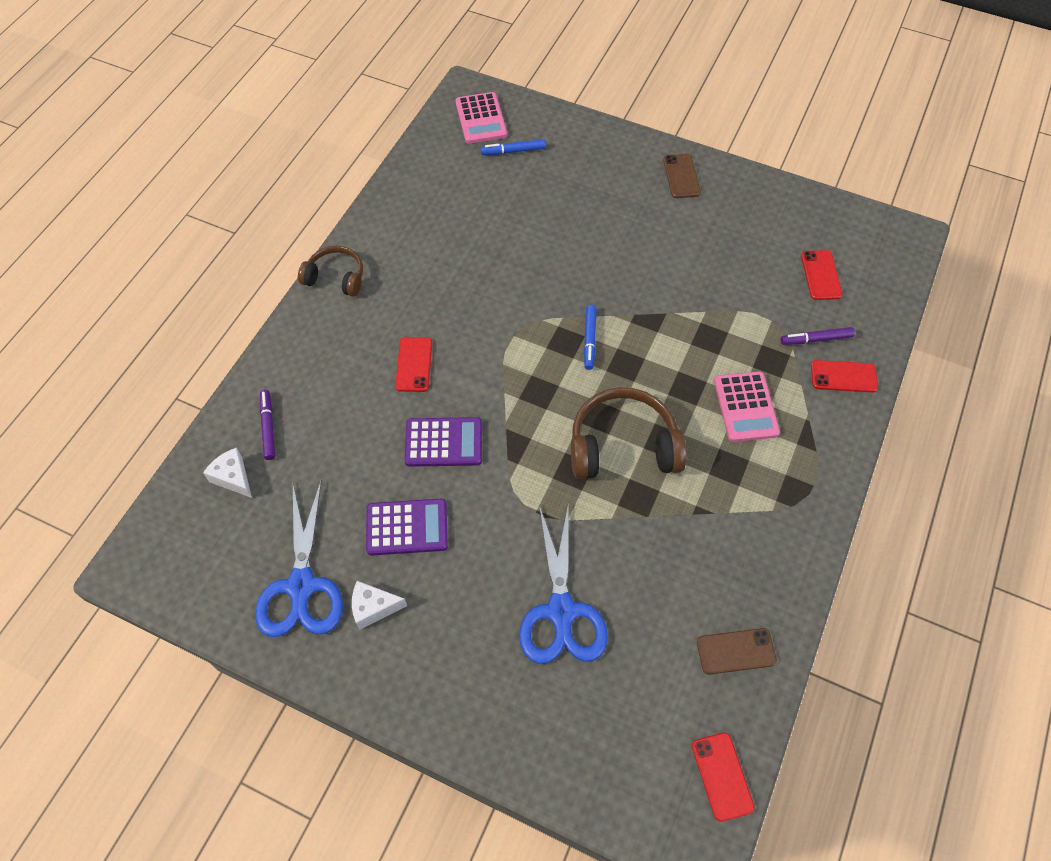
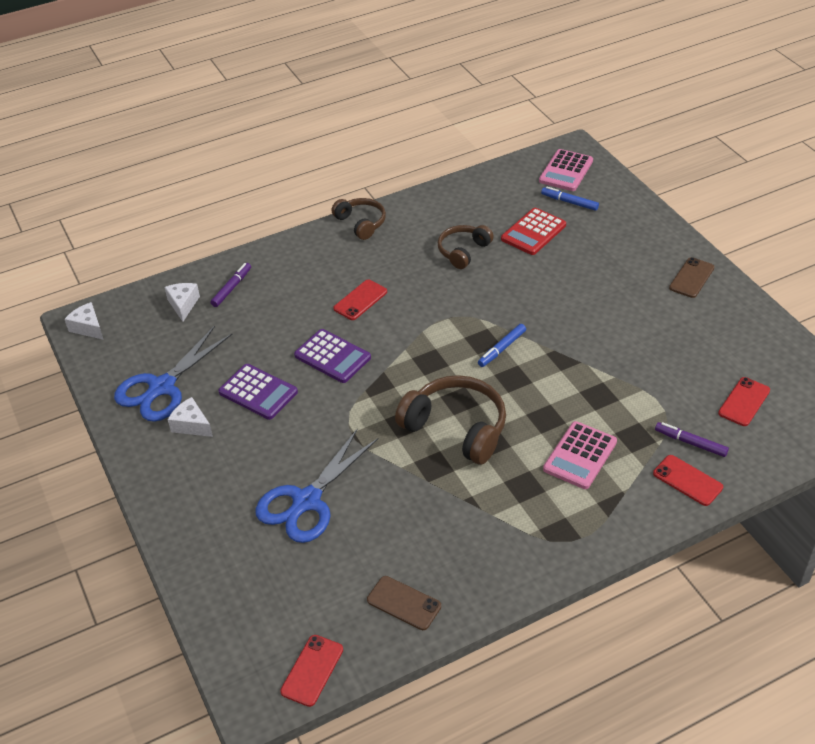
camera: 40 degrees right, 15 degrees down
none -> white cheese [64,302,104,340]
none -> brown headphones [438,225,494,269]
none -> red calculator [501,208,566,255]

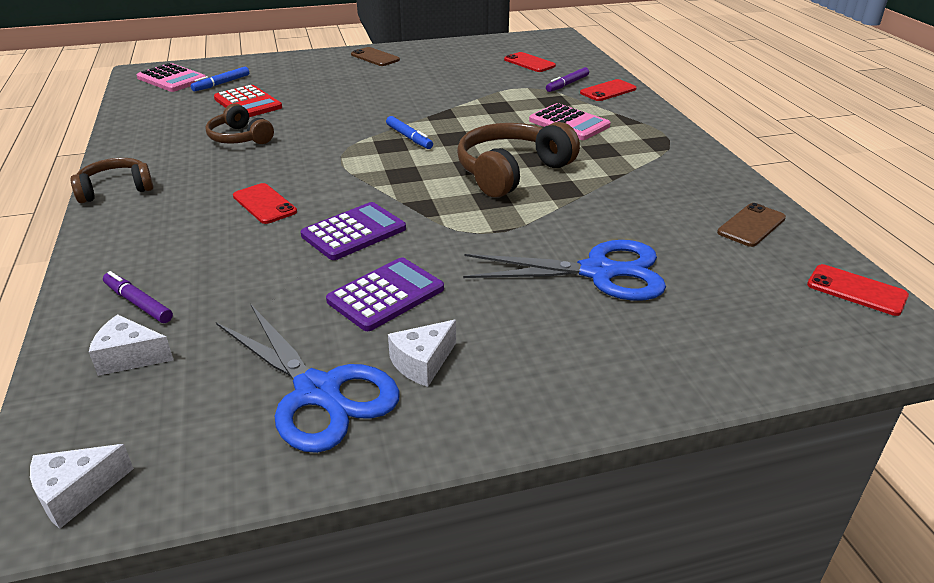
camera: 80 degrees left, 10 degrees down
blue scissors [256,428,379,543] -> blue scissors turned 45 degrees counterclockwise [463,240,666,301]

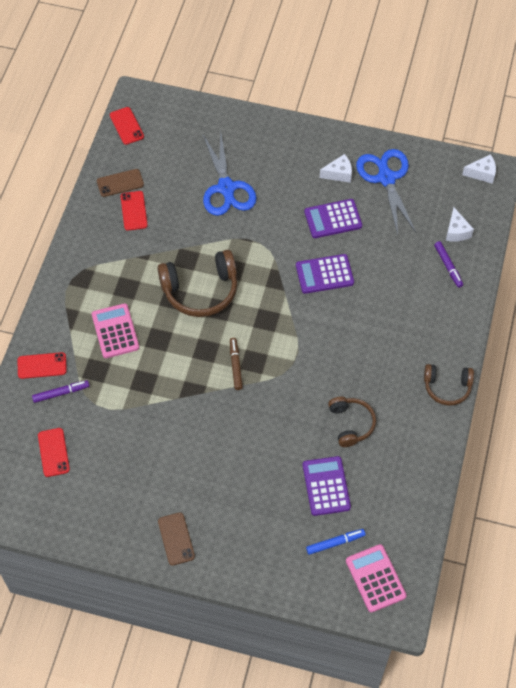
camera: 150 degrees left, 25 degrees up
white cheese [89,314,173,376] -> white cheese turned 45 degrees clockwise [446,207,474,242]
red calculator [214,85,282,117] -> purple calculator [303,456,351,516]
red phone [233,183,297,224] -> red phone moved to [121,191,148,231]
blue marker [386,116,433,149] -> brown marker [230,338,243,390]
blue scissors [463,240,666,301] -> blue scissors turned 135 degrees counterclockwise [203,134,257,216]

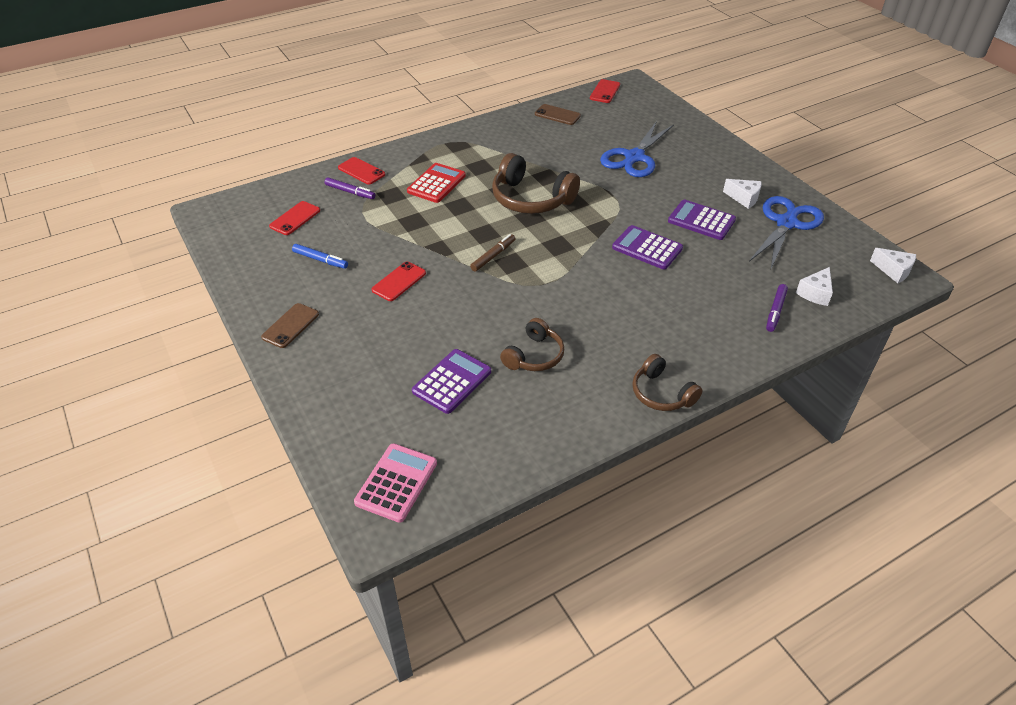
camera: 45 degrees right, 15 degrees down
pink calculator [92,303,139,358] -> red calculator [407,163,466,203]
red phone [121,191,148,231] -> red phone moved to [372,262,426,301]
blue marker [306,529,366,555] -> blue marker moved to [292,244,348,269]

